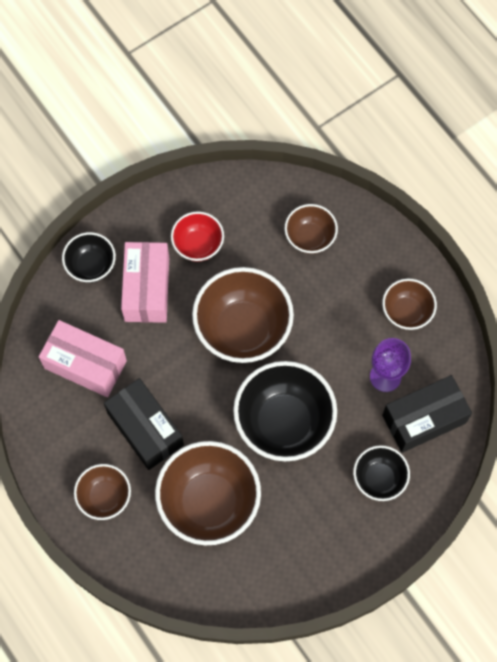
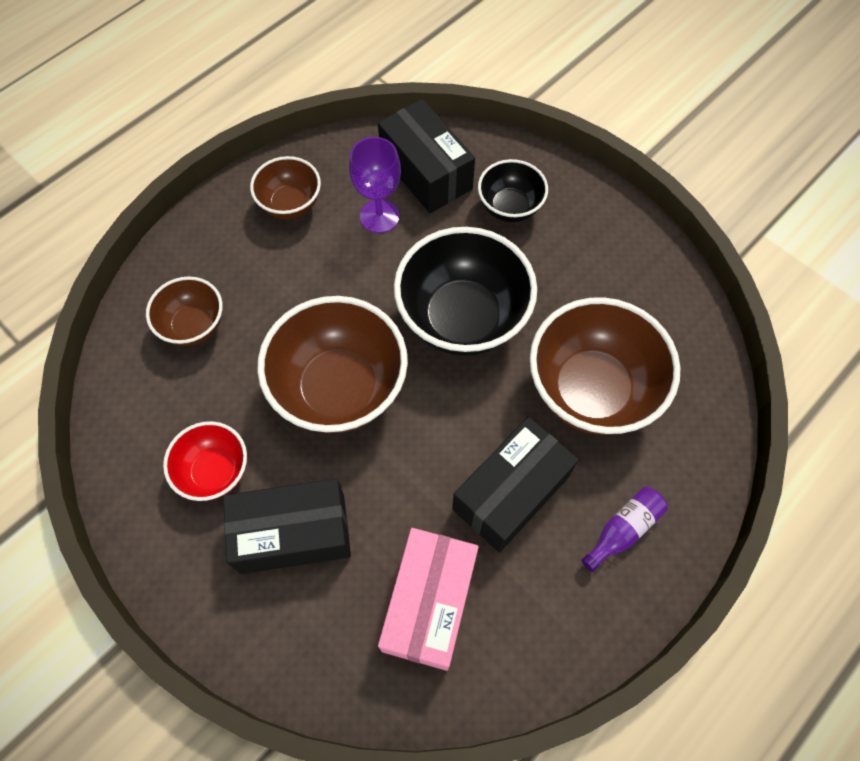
camera: 100 degrees left, 5 degrees down
black bowl [62,232,116,283] -> none
brown bowl [74,464,131,520] -> purple bottle [581,487,668,572]
pink box [121,242,169,323] -> black box [223,478,351,574]

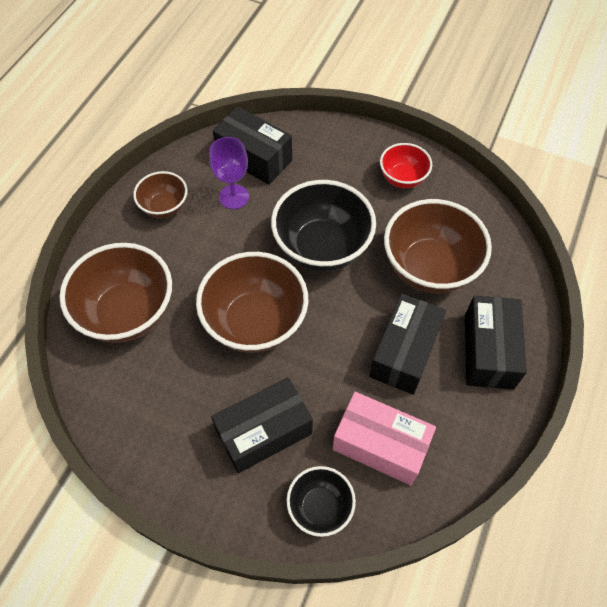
camera: 20 degrees left, 5 degrees down
brown bowl [146,276,223,346] -> brown bowl [60,243,172,343], size x1.83
red bowl [163,421,247,501] -> red bowl moved to [380,143,432,188]
pink box [378,528,479,671] -> pink box turned 60 degrees counterclockwise [333,392,436,485]
black bowl [478,159,548,222] -> black bowl moved to [286,466,356,537]
purple bottle [581,487,668,572] -> black box [465,296,527,390]

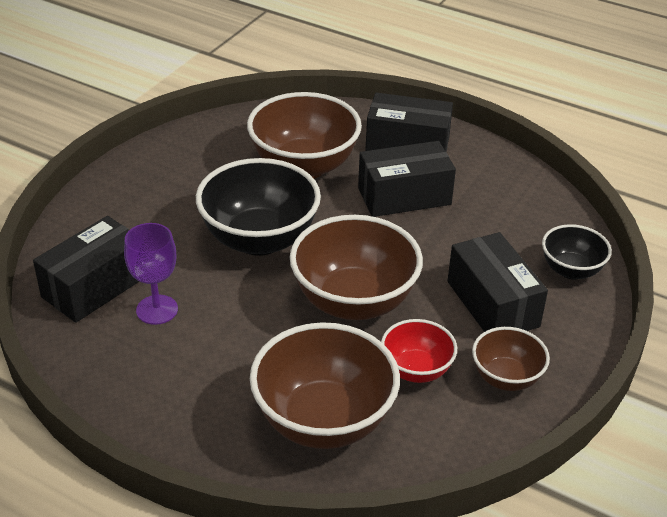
camera: 85 degrees left, 20 degrees down
brown bowl [133,171,187,218] -> brown bowl moved to [472,327,550,391]
pink box [333,392,436,485] -> none
black box [369,294,446,395] -> black box turned 45 degrees counterclockwise [358,141,456,217]
red bowl [380,143,432,188] -> red bowl moved to [381,319,457,383]

